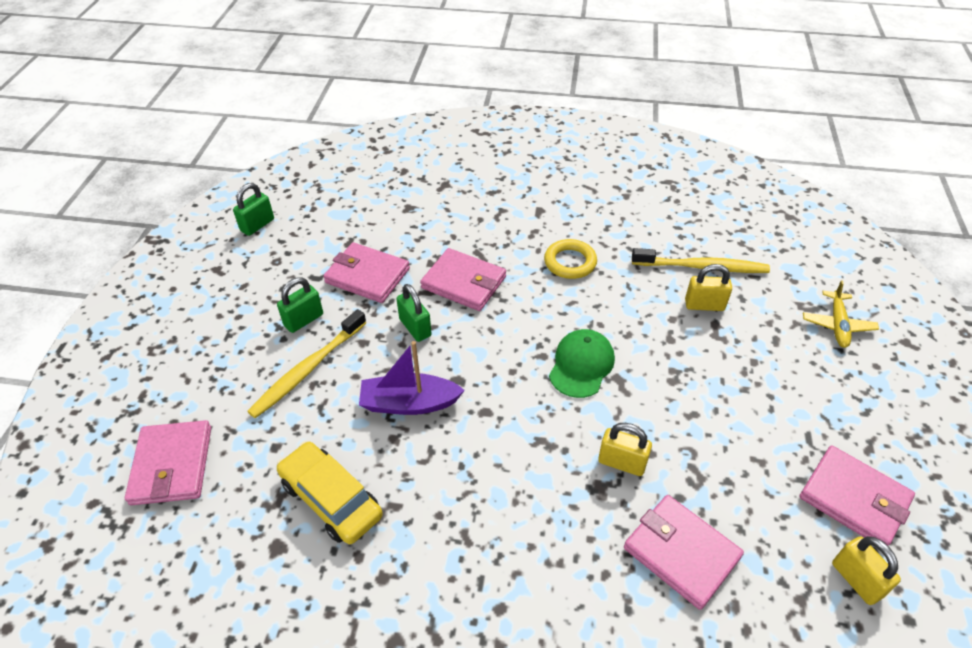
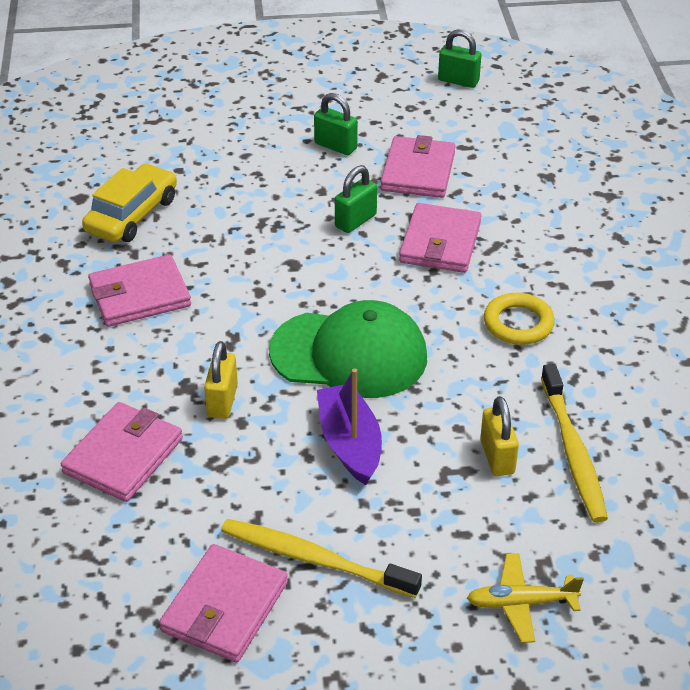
camera: 75 degrees right, 5 degrees down
pink wallet [125,420,211,505] -> pink wallet moved to [88,254,191,327]
yellow toothbrush [247,309,366,418] -> yellow toothbrush moved to [221,519,422,598]
purple boat [359,341,465,415] -> purple boat moved to [317,368,382,485]
green cap [549,329,615,398] -> green cap [269,300,427,398], size x1.61
yellow padlock [832,536,901,605] -> none

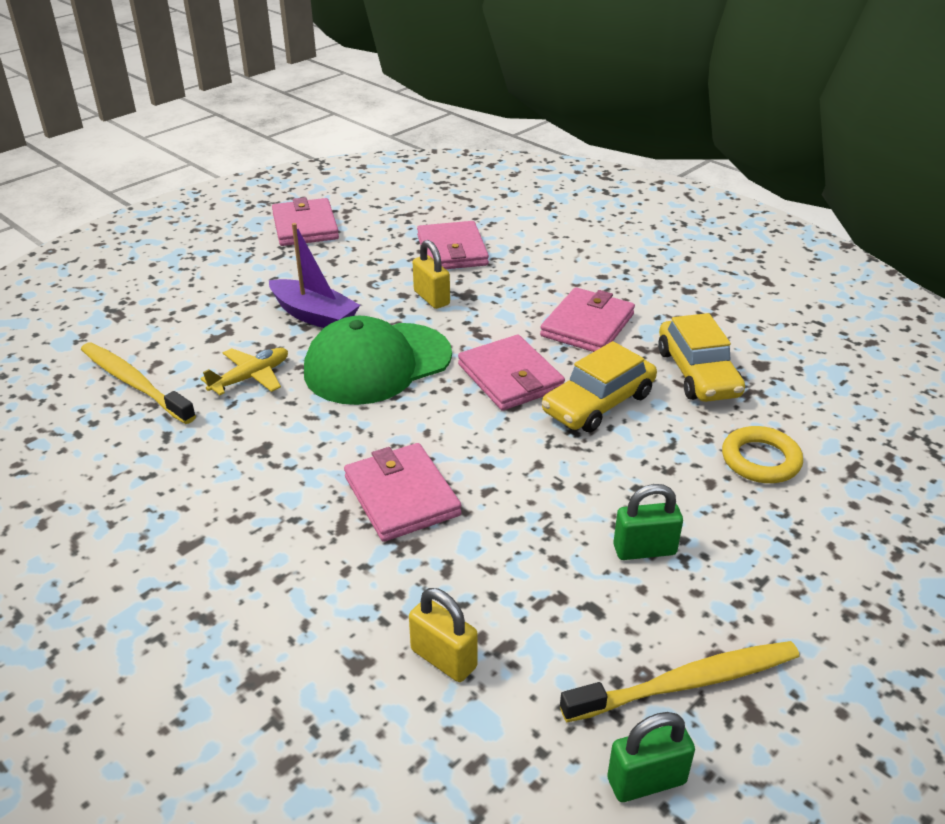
camera: 140 degrees right, 5 degrees down
yellow toothbrush [221,519,422,598] -> yellow toothbrush moved to [560,641,799,723]
green padlock [335,166,377,233] -> none
pink wallet [380,135,455,198] -> pink wallet moved to [458,335,565,411]
yellow plane [467,553,584,643] -> yellow plane moved to [200,348,288,395]
yellow padlock [480,396,519,476] -> yellow padlock moved to [409,588,478,682]
yellow ring [484,293,555,345] -> yellow ring moved to [722,426,803,483]
none -> yellow car [542,341,657,433]

